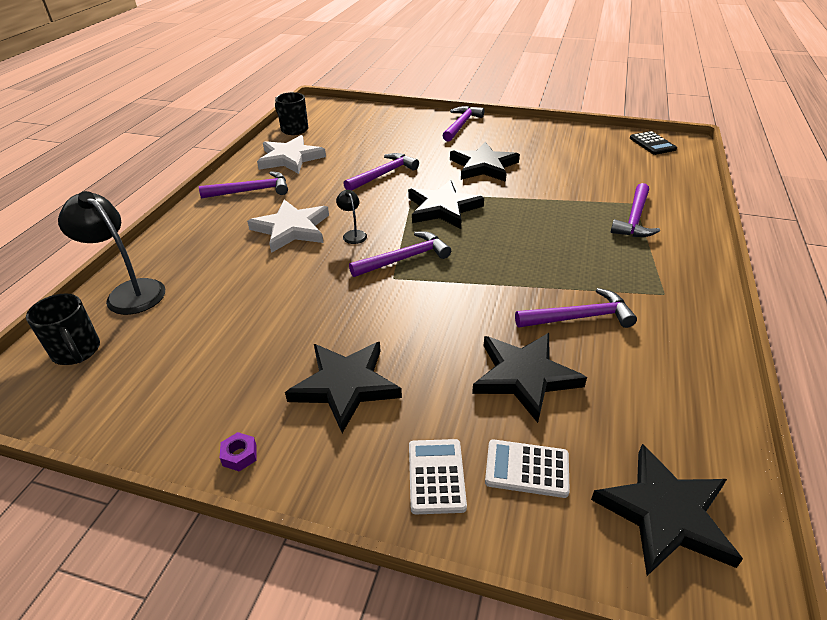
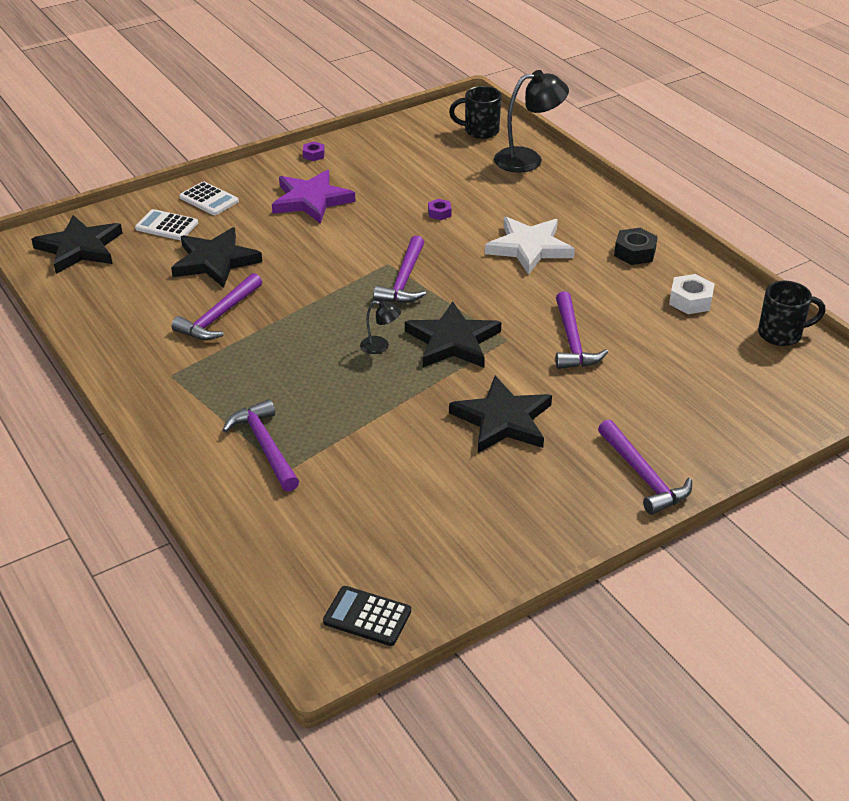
camera: 130 degrees right, 0 degrees up
purple hammer [199,171,288,198] -> black nut [614,228,658,265]
white star [257,135,326,174] -> white nut [669,274,715,314]
black star [285,342,402,433] -> purple star [272,170,356,224]
black lamp [336,190,367,244] -> black lamp moved to [360,300,401,354]
white calculator [485,440,570,498] -> white calculator turned 120 degrees counterclockwise [135,209,198,240]
none -> purple nut [428,199,452,220]

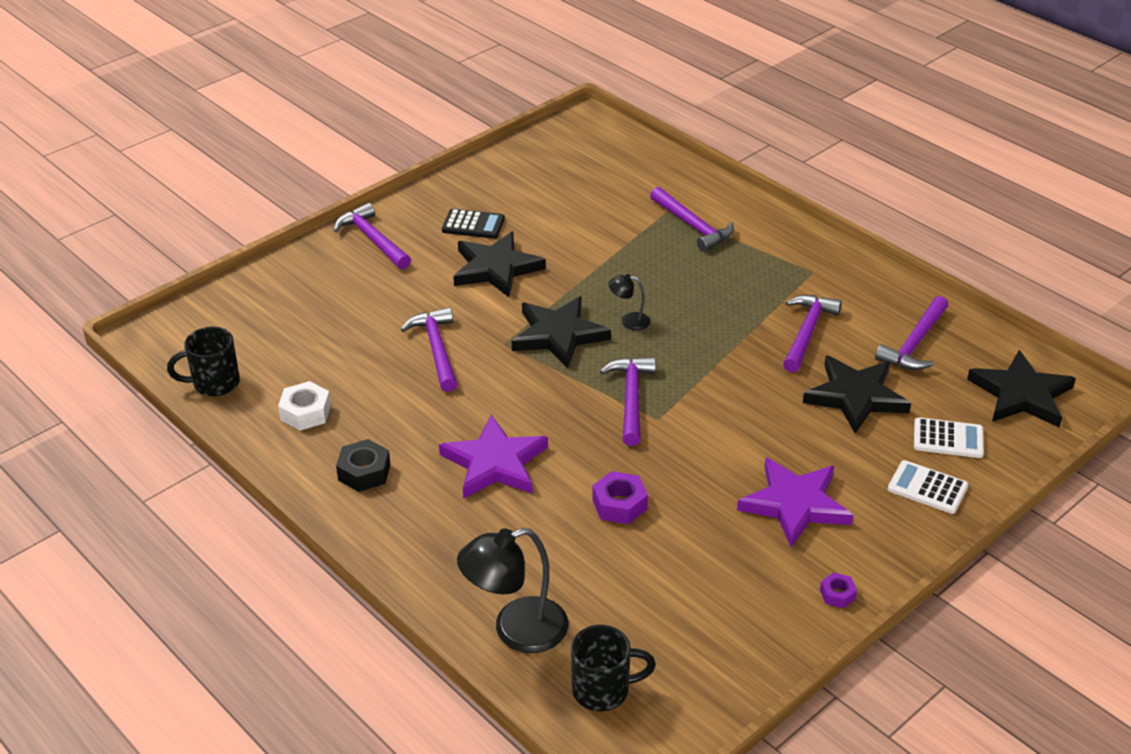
camera: 170 degrees right, 0 degrees up
black calculator [323,586,411,646] -> black calculator moved to [442,209,505,239]
purple nut [428,199,452,220] -> purple nut [592,471,648,524], size x1.66
white star [485,217,575,275] -> purple star [439,415,548,499]
none -> purple hammer [875,296,948,370]

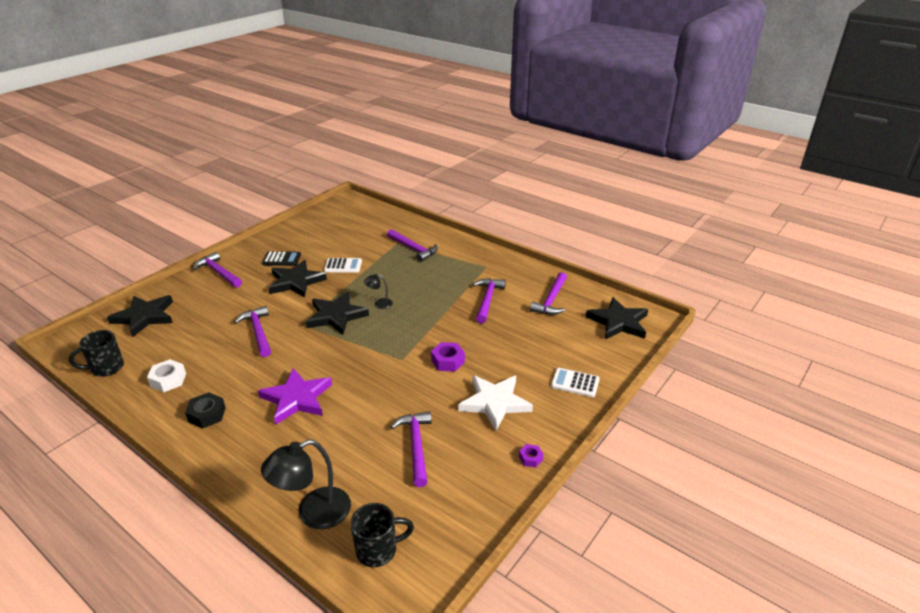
camera: 10 degrees left, 5 degrees down
purple nut [592,471,648,524] -> purple nut moved to [431,342,465,372]
purple hammer [600,357,656,446] -> purple hammer moved to [391,411,432,487]
purple star [737,457,853,547] -> white star [458,375,533,431]
black star [803,355,911,434] -> black star moved to [107,295,173,337]
white calculator [914,417,984,458] -> white calculator moved to [324,258,362,273]

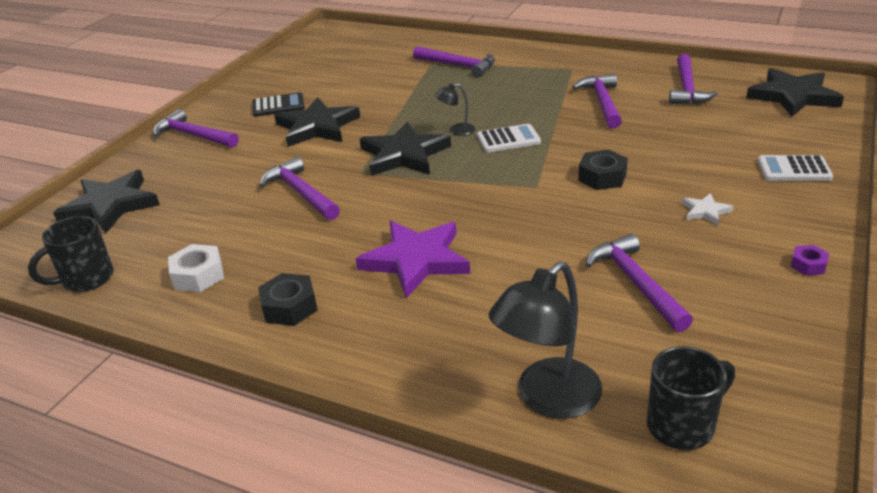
camera: 10 degrees left, 0 degrees up
white calculator [324,258,362,273] -> white calculator moved to [477,124,541,152]
purple nut [431,342,465,372] -> black nut [578,150,628,190]
white star [458,375,533,431] -> white star [682,193,734,225], size x0.46

